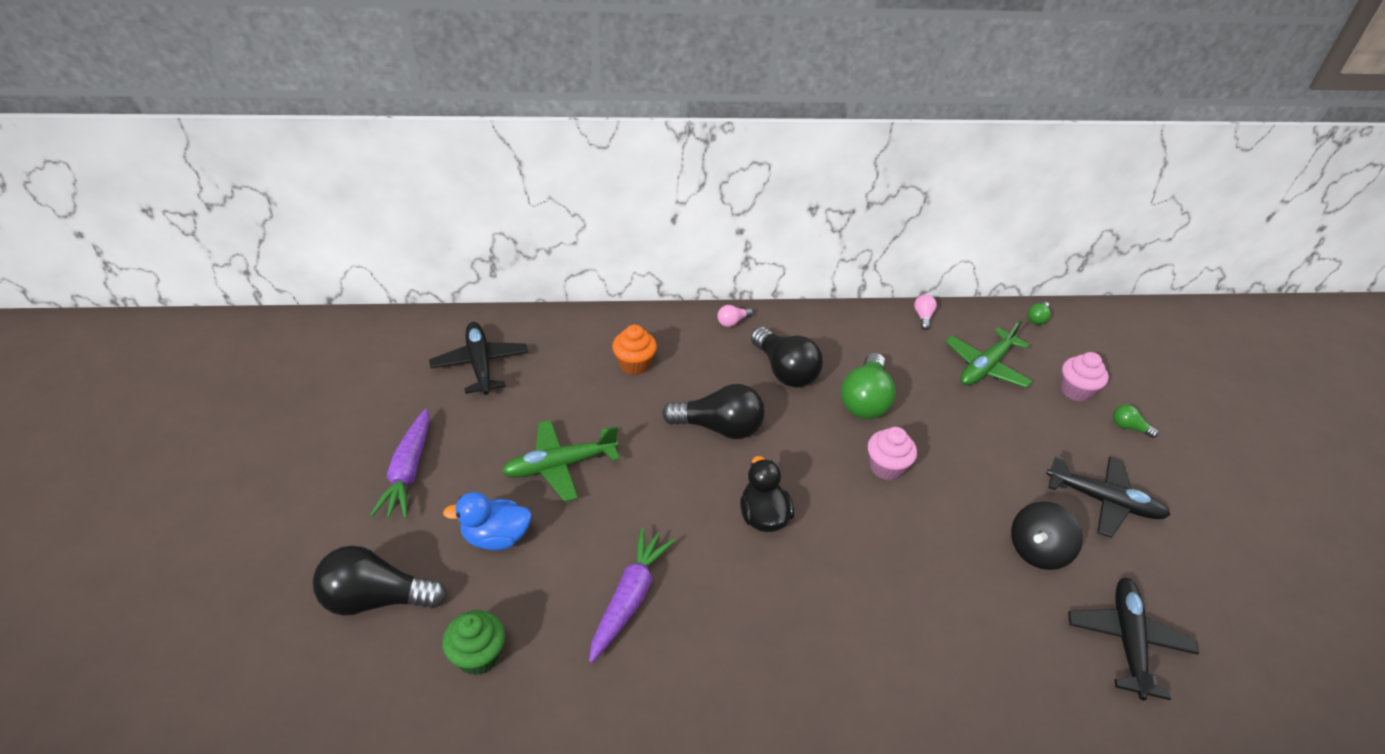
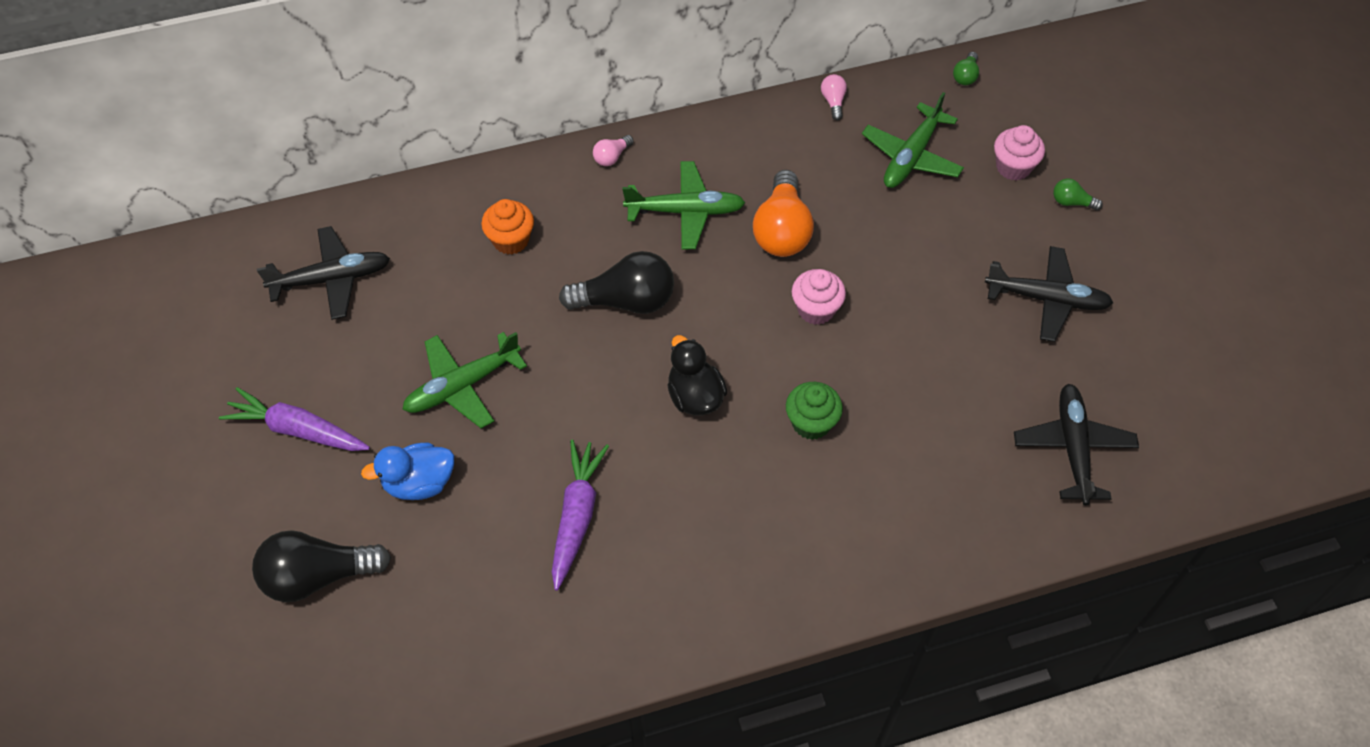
camera: 10 degrees left, 15 degrees up
purple carrot [370,409,430,518] -> purple carrot turned 120 degrees clockwise [219,387,370,451]
black plane [429,322,528,395] -> black plane turned 105 degrees clockwise [257,226,390,320]
green cupcake [442,610,505,675] -> green cupcake moved to [786,382,843,440]
black light bulb [751,327,823,388] -> green plane [622,161,745,249]
green light bulb [841,353,896,419] -> orange light bulb [753,170,814,257]
black spinning top [1011,501,1083,570] -> none

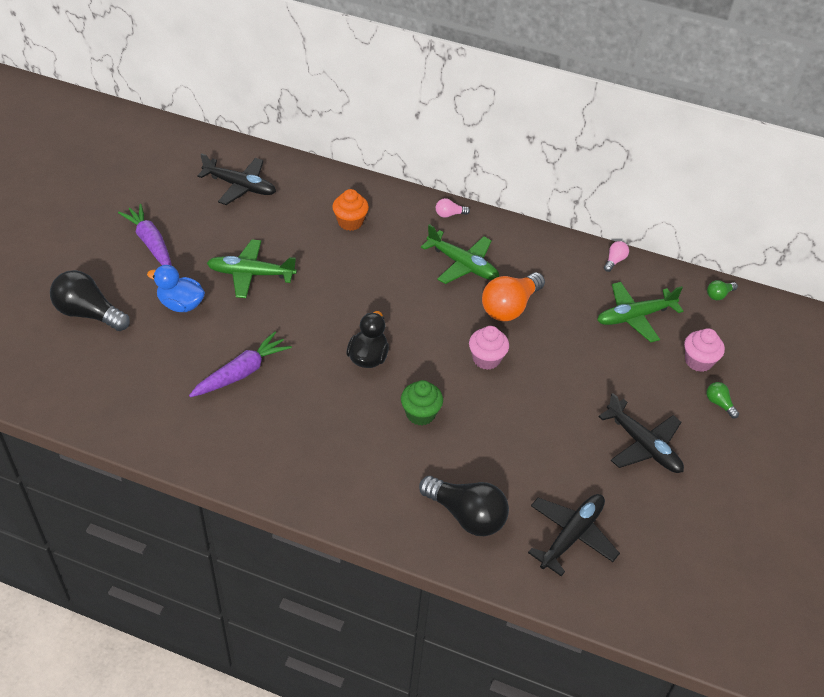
camera: 35 degrees right, 10 degrees down
black light bulb [559,251,674,314] -> black light bulb moved to [419,476,509,536]

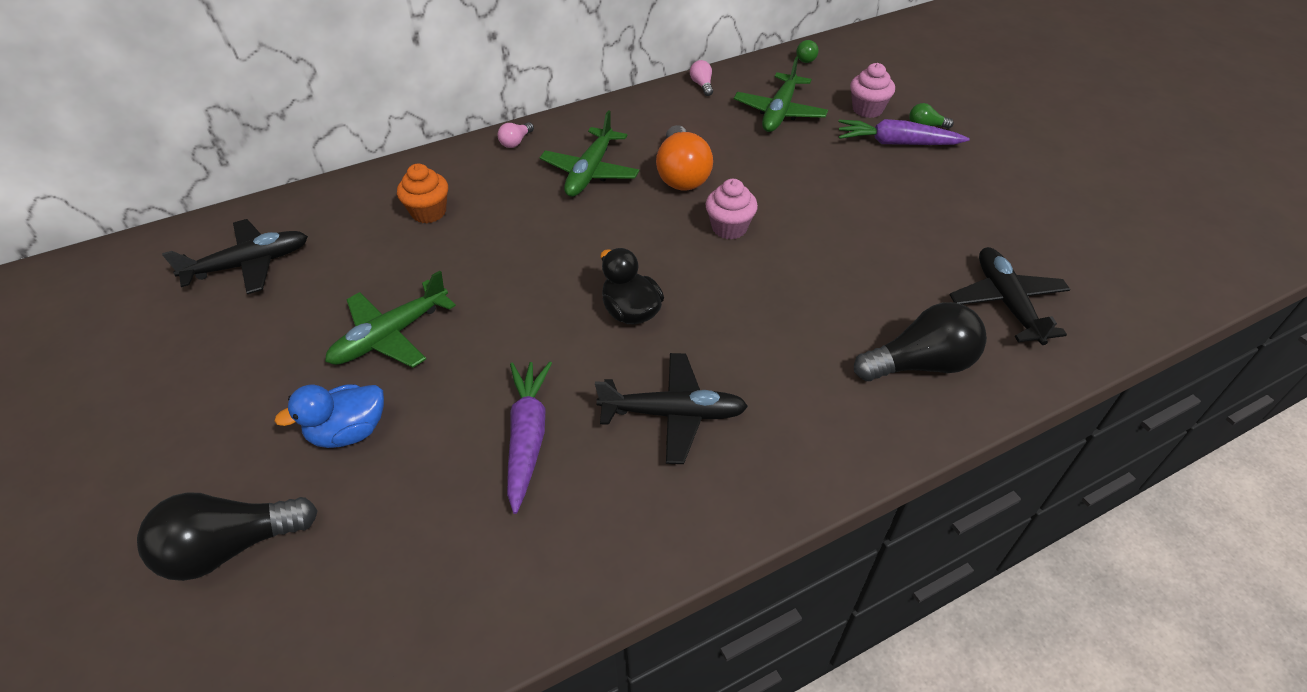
camera: 45 degrees left, 0 degrees up
purple carrot [118,204,172,266] -> purple carrot moved to [838,119,970,145]
green cupcake [401,380,443,426] -> none
green plane [421,224,499,284] -> green plane turned 120 degrees clockwise [540,110,639,197]
black plane [598,393,684,473] -> black plane moved to [595,353,748,464]

